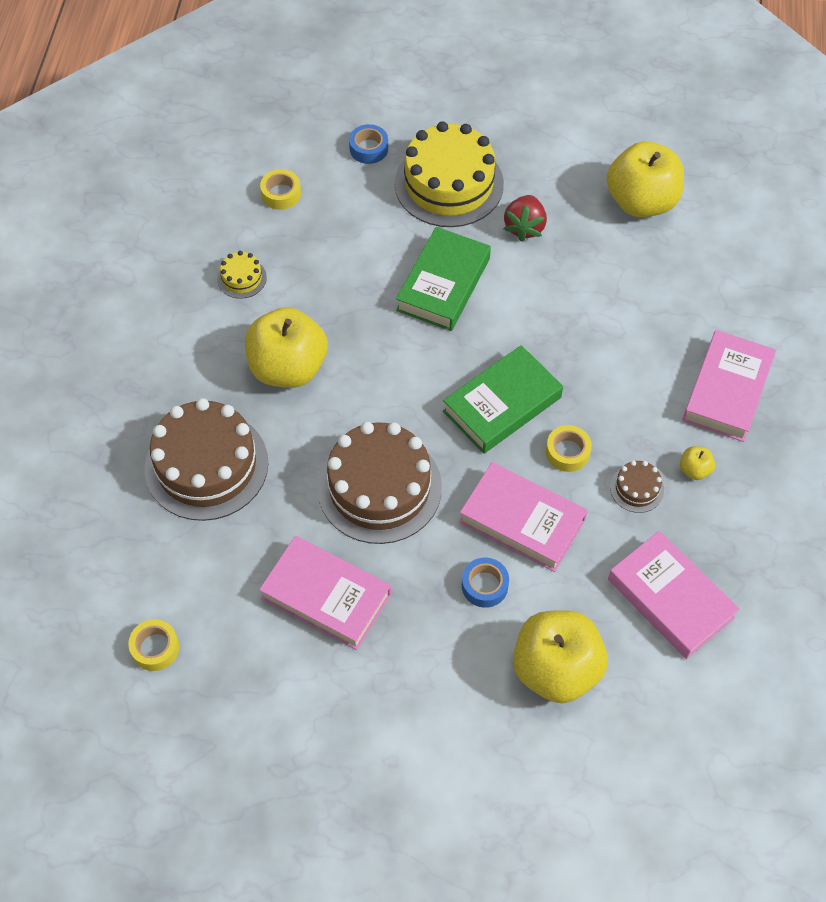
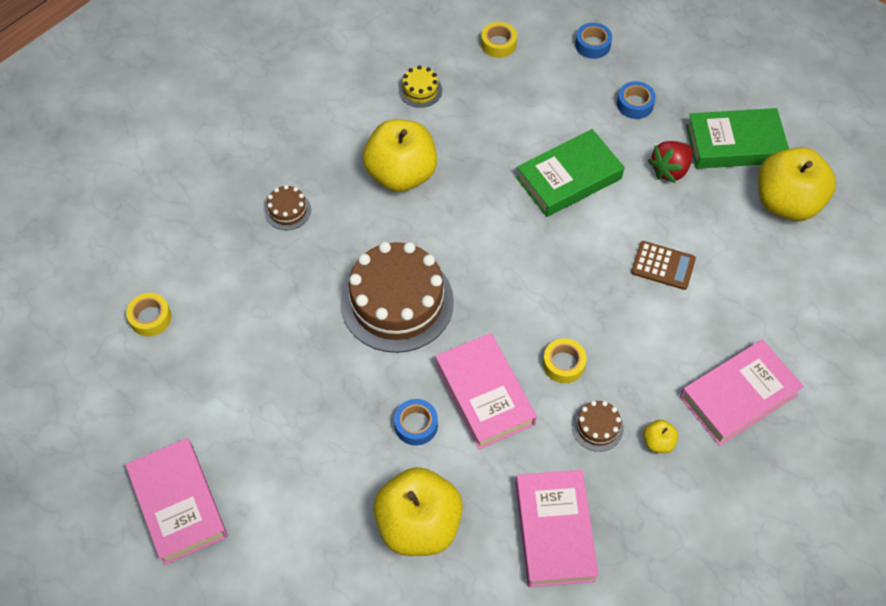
camera: 35 degrees right, 0 degrees up
brown cake [145,398,268,521] -> brown cake [264,185,311,230], size x0.43
pink book [259,536,391,650] -> pink book moved to [125,438,228,565]
yellow cake [395,121,504,227] -> blue tape [617,81,656,119]
green book [443,345,563,454] -> green book moved to [686,108,789,169]
none -> brown calculator [631,241,696,290]

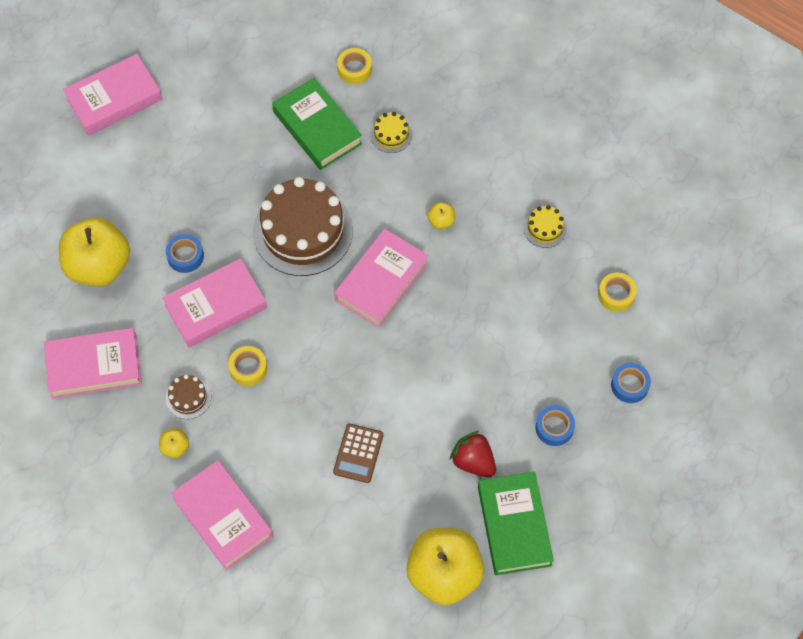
camera: 85 degrees right, 5 degrees up
yellow tape [126,293,171,336] -> yellow tape moved to [337,48,372,84]
brown cake [264,185,311,230] -> yellow cake [371,112,412,153]
yellow apple [363,119,437,192] -> yellow apple [427,202,455,229], size x0.41
green book [516,129,624,217] -> green book moved to [272,78,362,170]
none -> pink book [334,229,428,328]

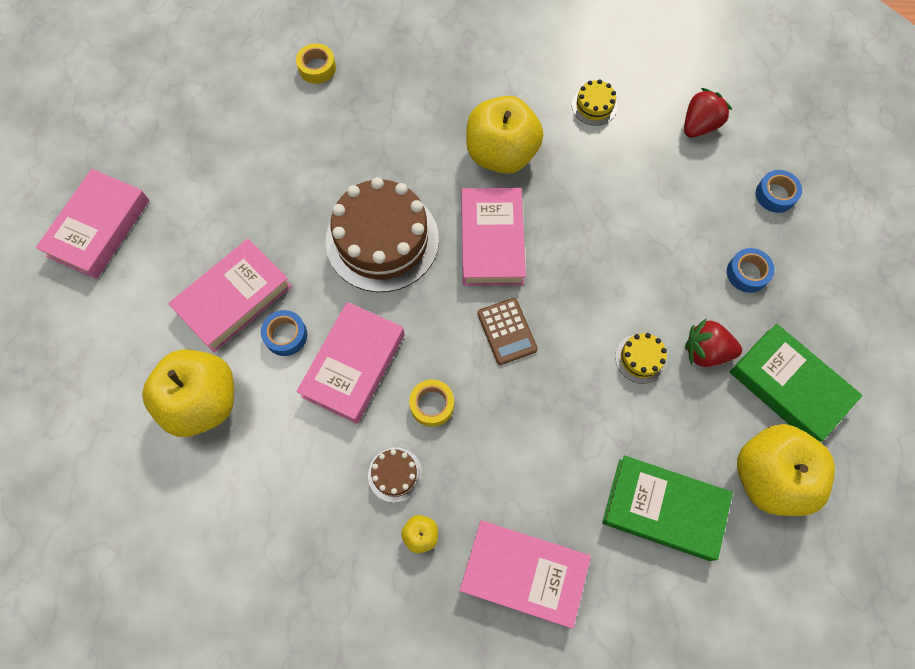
camera: 35 degrees left, 5 degrees up
pink book [44,328,142,399] -> pink book moved to [168,239,292,352]
green book [272,78,362,170] -> green book moved to [602,456,733,561]
brown calculator [333,424,384,483] -> brown calculator moved to [477,298,538,365]
yellow cake [371,112,412,153] -> yellow cake moved to [615,333,667,384]
yellow apple [427,202,455,229] -> yellow apple [466,96,543,174], size x2.45
yellow tape [598,272,637,312] -> red strawberry [684,88,732,138]

